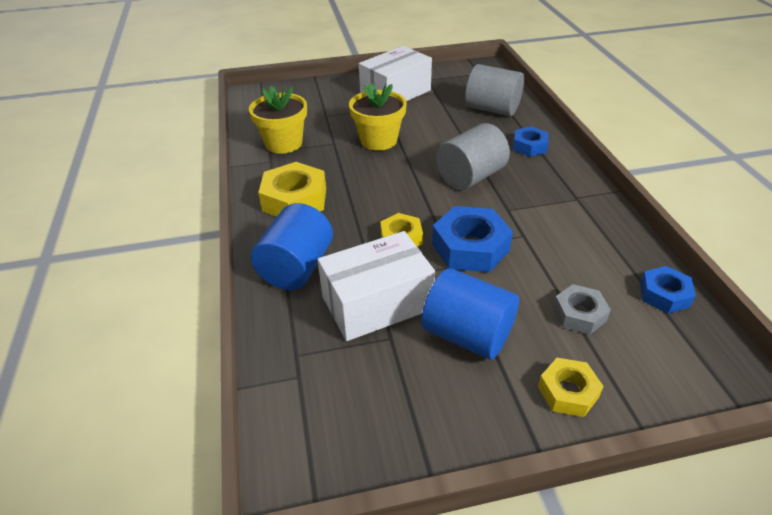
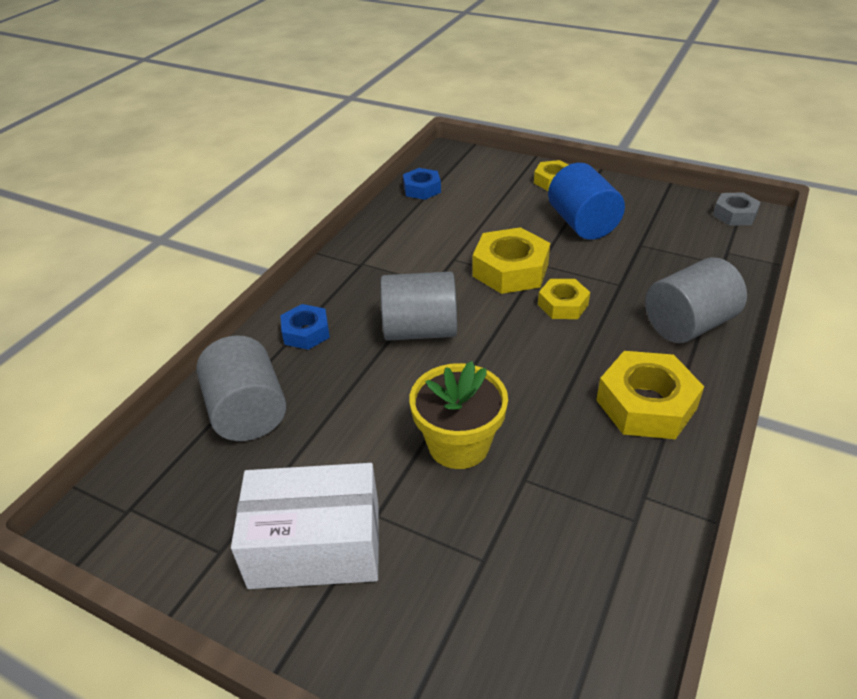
camera: 140 degrees left, 0 degrees up
yellow flower pot [249,86,307,154] -> none
blue cylinder [251,203,333,290] -> grey cylinder [645,257,747,343]
white box [317,231,435,341] -> none
blue nut [432,206,513,273] -> yellow nut [472,227,550,294]
grey nut [553,284,611,335] -> grey nut moved to [713,192,761,226]

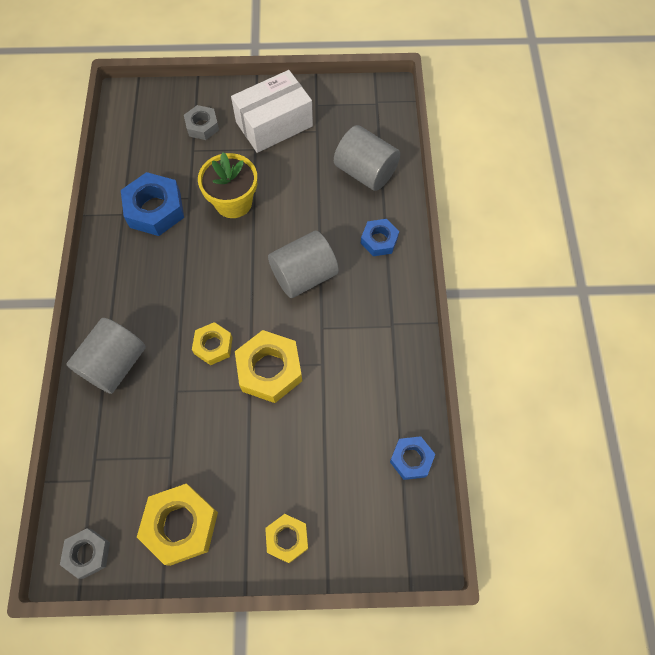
camera: 150 degrees right, 25 degrees up
blue cylinder [548,163,625,240] -> none
yellow nut [596,351,704,439] -> yellow nut moved to [137,484,218,566]
none -> blue nut [121,172,184,236]
none -> grey nut [184,105,219,140]

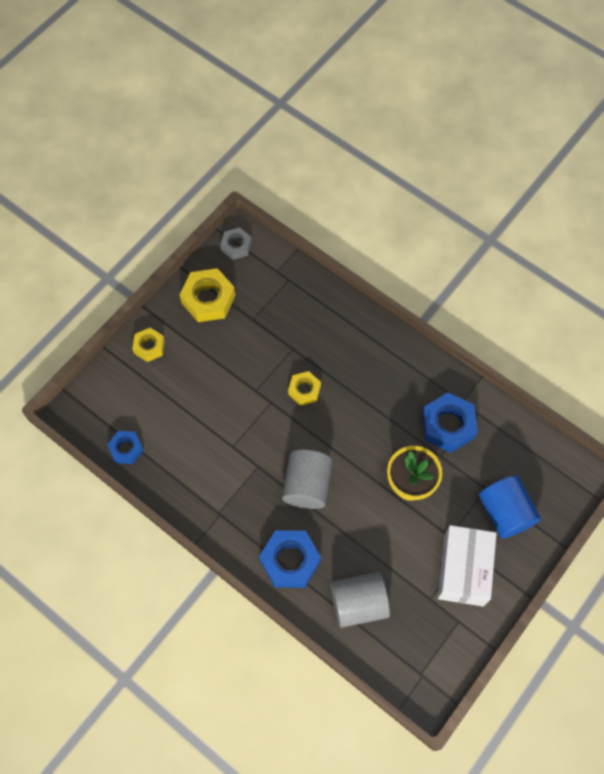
camera: 130 degrees right, 0 degrees up
grey cylinder [66,318,146,394] -> none
grey nut [184,105,219,140] -> blue cylinder [479,475,541,539]
yellow nut [235,330,302,403] -> none
blue nut [361,219,399,256] -> blue nut [259,530,321,588], size x1.67

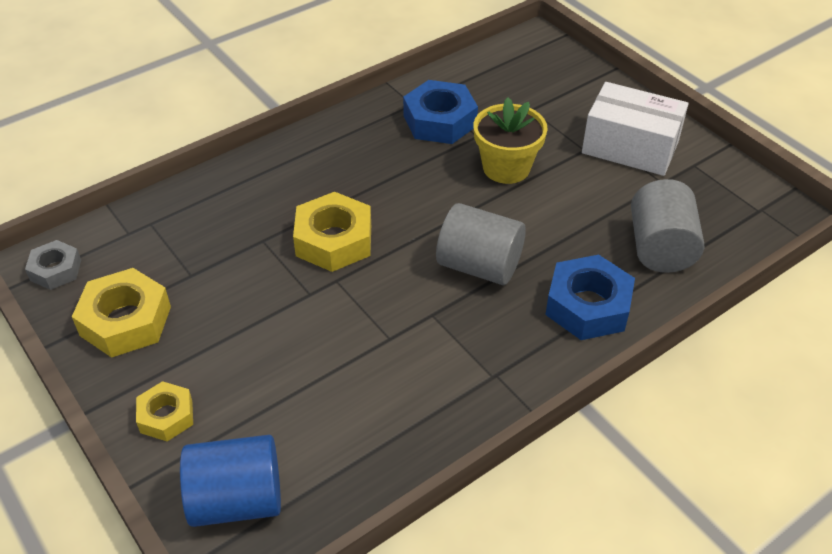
camera: 75 degrees left, 20 degrees down
blue nut [107,431,144,464] -> none
yellow nut [288,371,321,406] -> yellow nut [293,192,371,272], size x1.67
blue cylinder [479,475,541,539] -> blue cylinder moved to [180,435,281,527]

